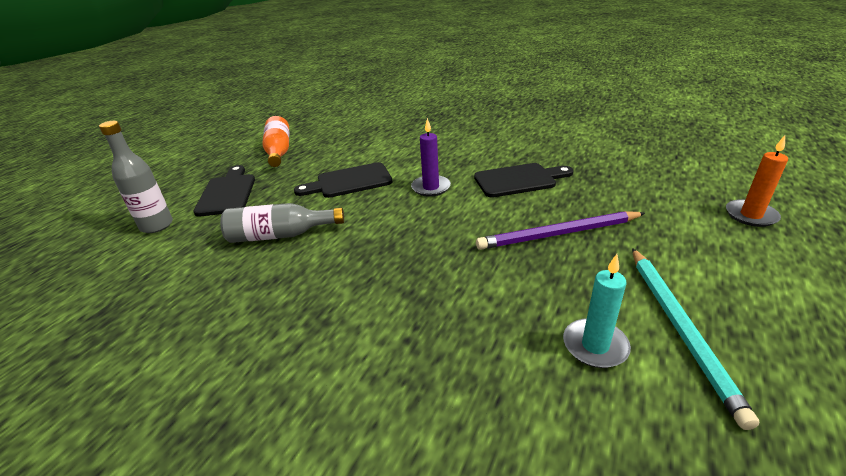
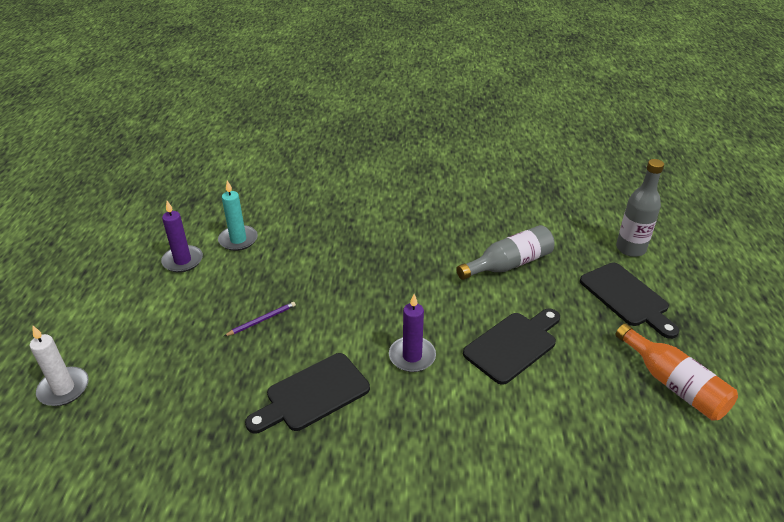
camera: 155 degrees right, 5 degrees up
purple pencil [476,211,645,250] -> purple pencil [224,302,296,336], size x0.46
turquoise pencil [632,248,759,430] -> purple candle [161,201,203,273]
orange candle [726,136,788,227] -> white candle [30,326,89,406]

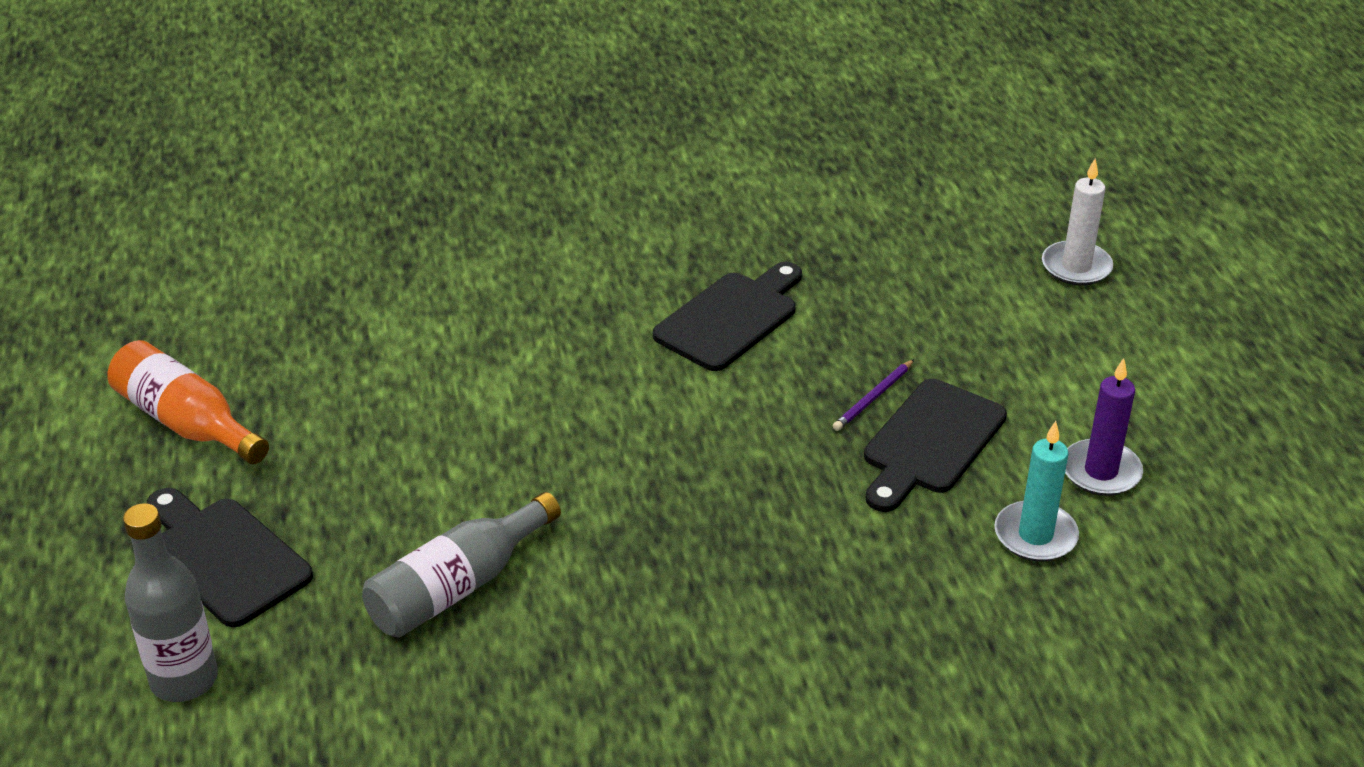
camera: 165 degrees right, 0 degrees up
purple candle [389,294,436,372] -> none
black cutting board [463,308,560,385] -> black cutting board moved to [864,379,1007,512]

